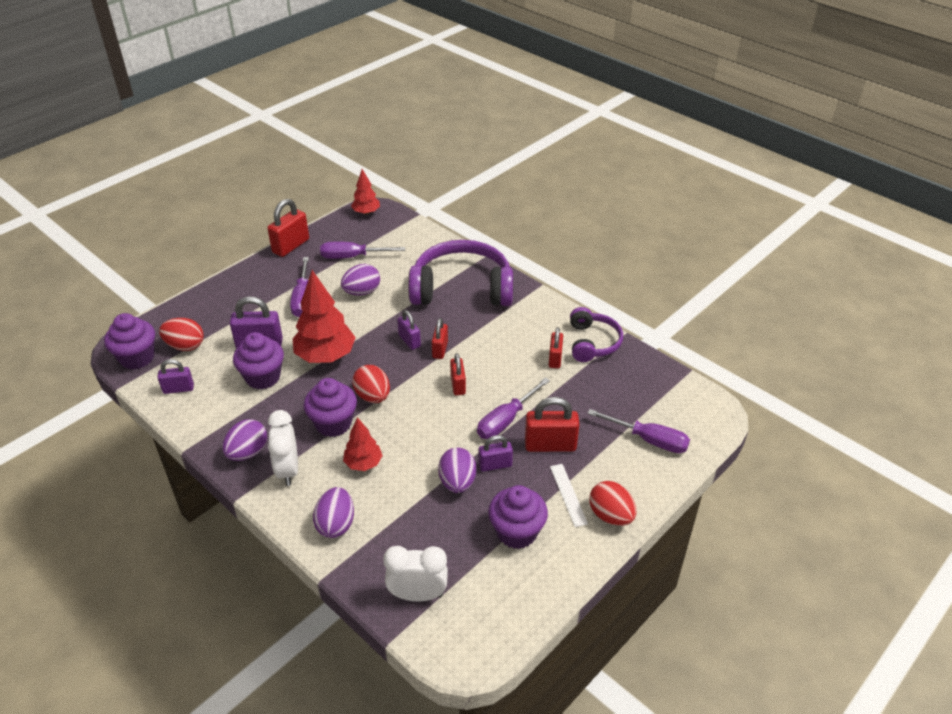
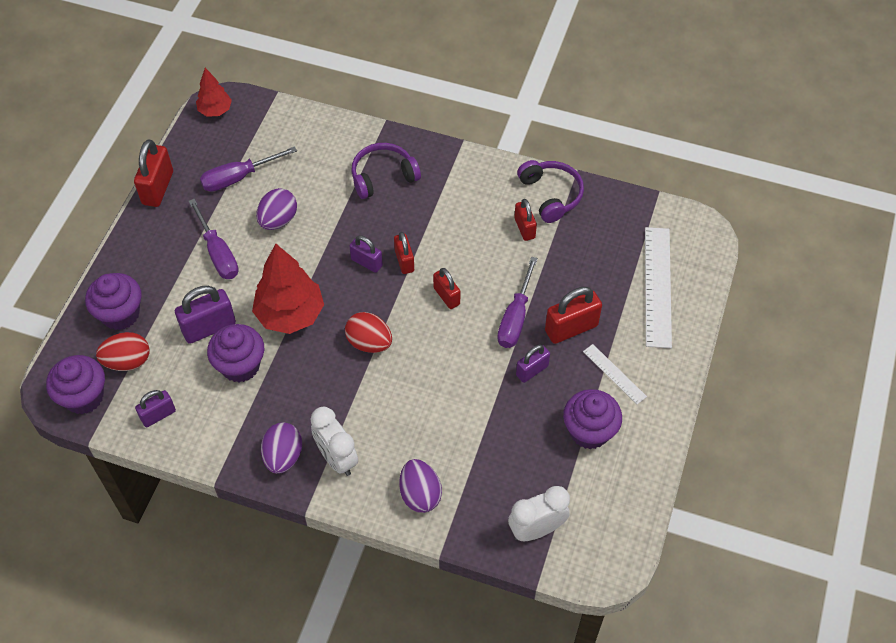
camera: 25 degrees left, 15 degrees up
purple cupcake [304,378,357,437] -> purple cupcake moved to [85,273,142,330]
red tree [343,417,383,471] -> none
purple headphones [409,240,513,306] -> purple headphones [352,143,421,199], size x0.56
purple egg [438,448,476,493] -> none
purple screwdriver [587,409,690,453] -> white ruler [645,227,672,348]
red egg [589,481,636,526] -> none

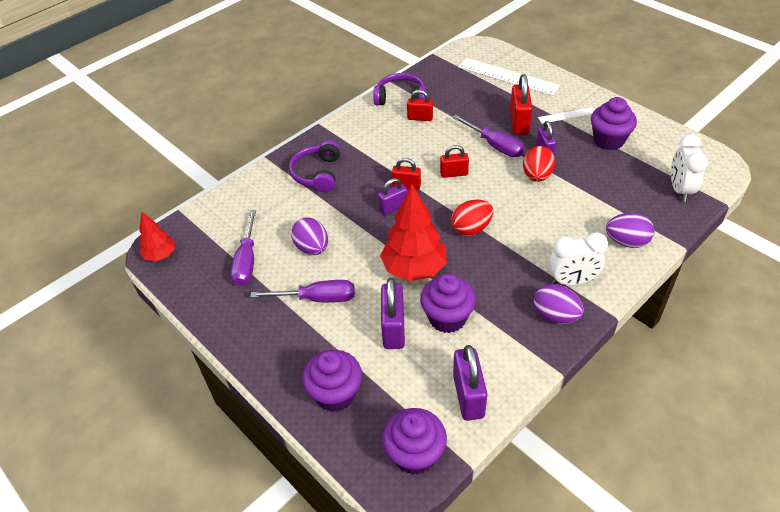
camera: 60 degrees left, 10 degrees down
red egg [96,332,149,371] -> red egg moved to [523,146,555,182]
red padlock [134,139,173,207] -> none
purple padlock [135,390,176,427] -> purple padlock [453,345,487,421], size x1.59

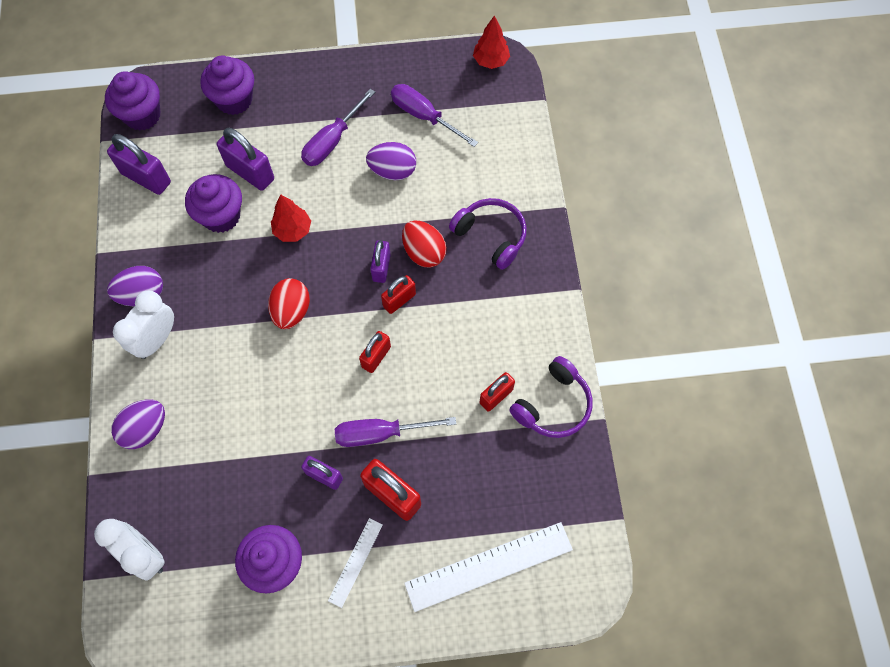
camera: 125 degrees right, 20 degrees up
red tree [380,185,447,281] -> red tree [271,194,311,242], size x0.56
red egg [523,146,555,182] -> red egg moved to [402,220,447,267]

